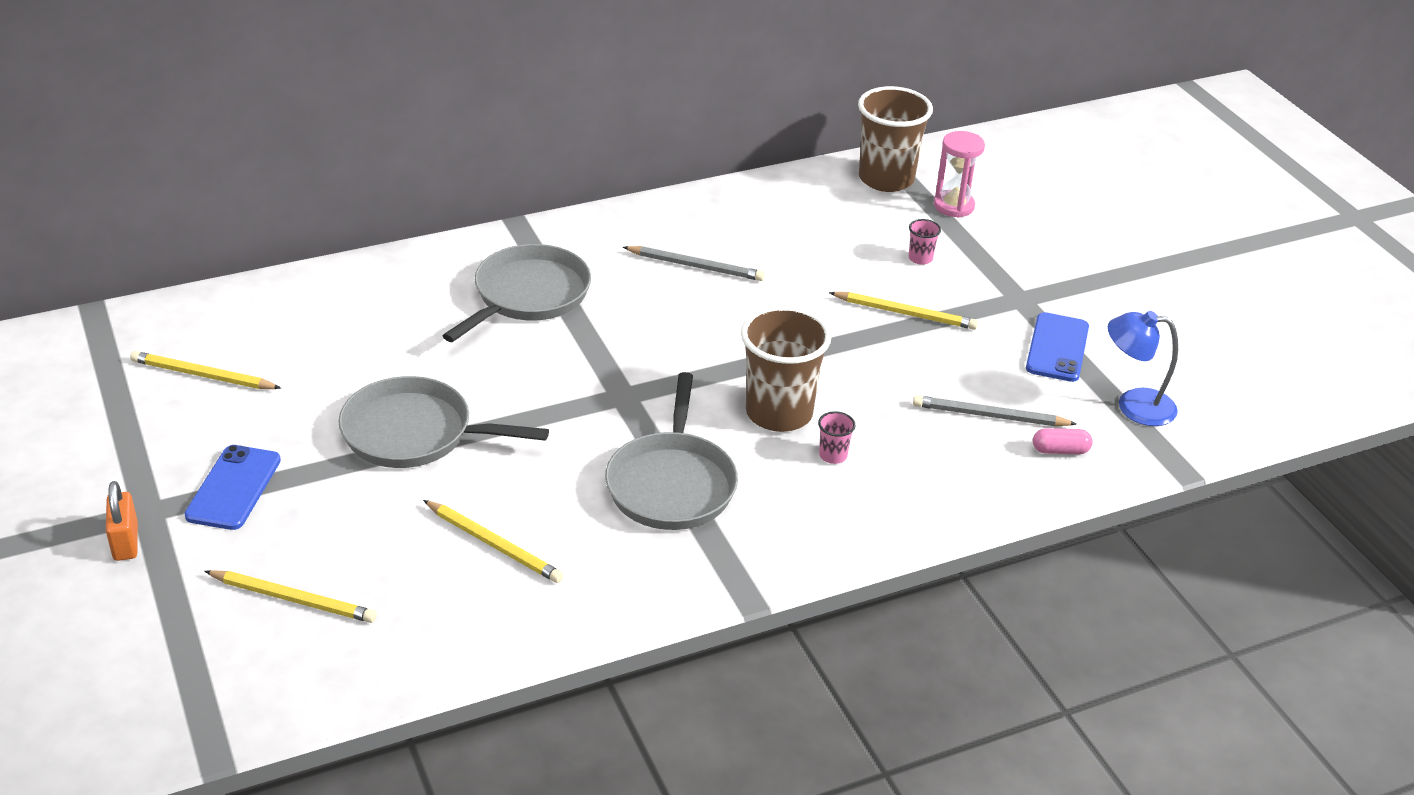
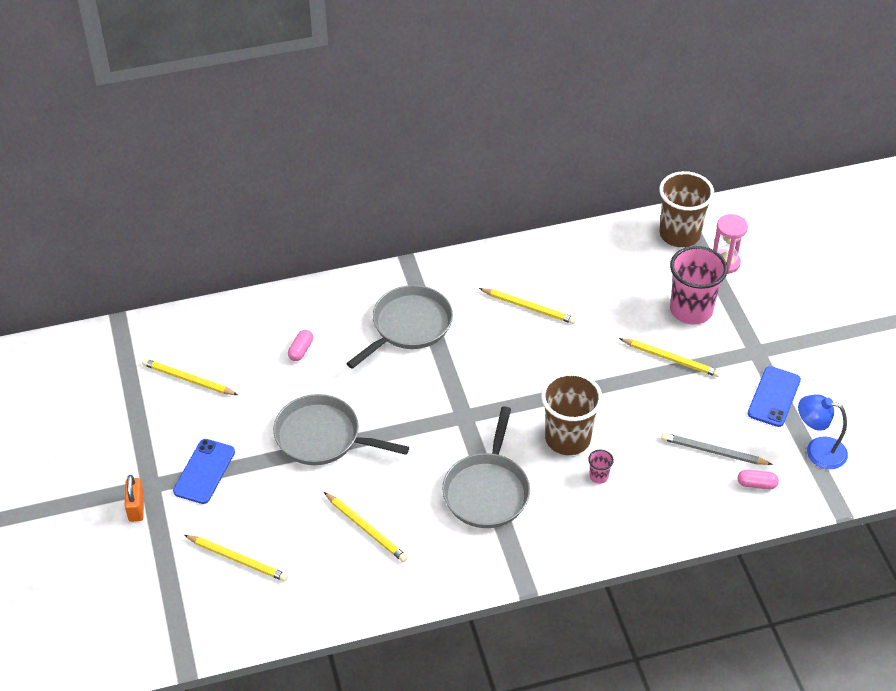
camera: 10 degrees right, 10 degrees up
grey pencil [623,246,765,281] -> yellow pencil [479,288,576,324]
pink cup [909,219,941,265] -> pink cup [670,246,728,325], size x2.44
none -> pink capsule [288,330,313,361]

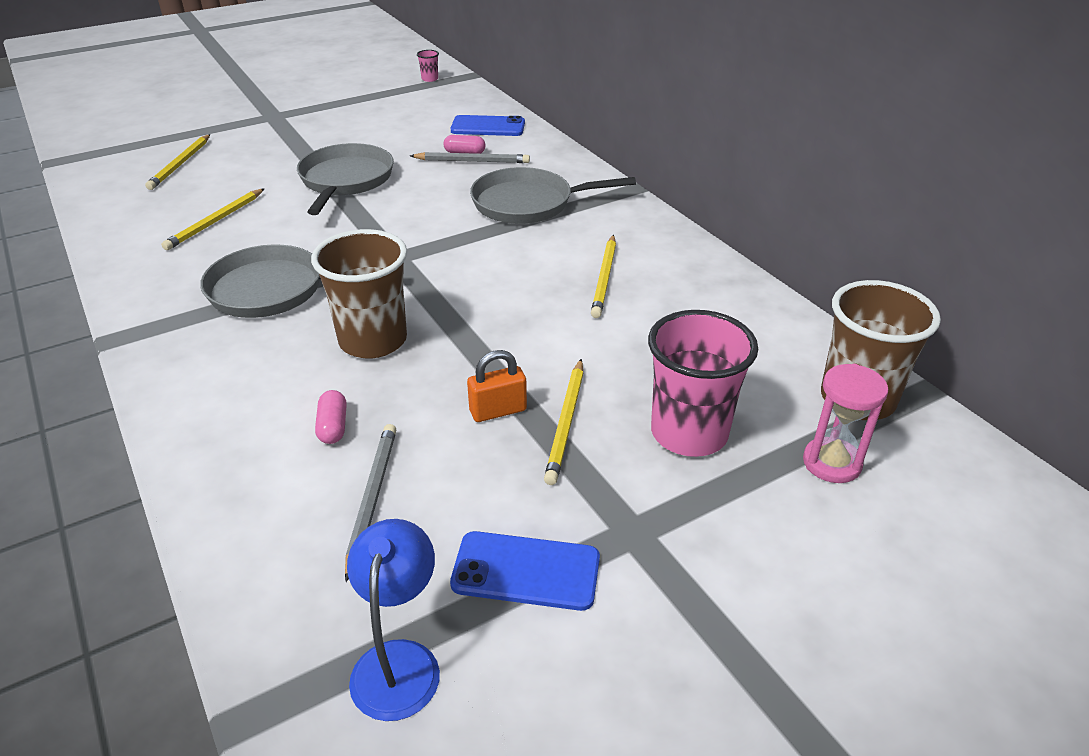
camera: 75 degrees right, 10 degrees down
orange padlock [125,475,144,522] -> orange padlock moved to [467,350,527,422]
yellow pencil [142,359,238,395] -> none
blue phone [173,439,235,504] -> blue phone moved to [451,115,525,136]
grey pan [346,285,453,369] -> grey pan turned 150 degrees clockwise [470,167,636,224]
pink cup [588,450,614,484] -> pink cup moved to [417,50,439,82]
pink capsule [738,470,779,489] -> pink capsule moved to [315,390,347,444]
none -> grey pencil [410,152,530,163]

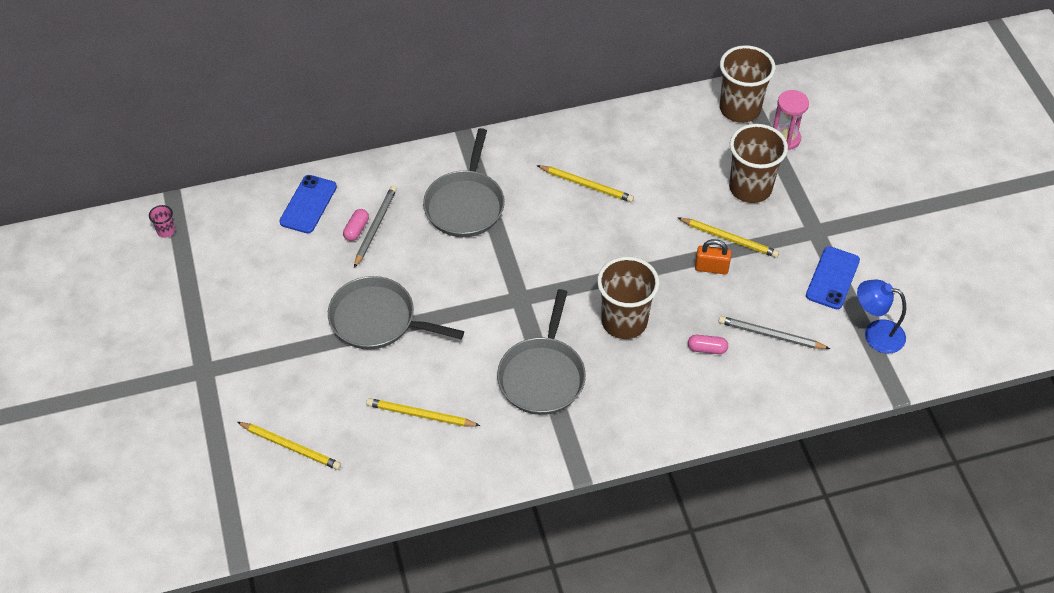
camera: 75 degrees left, 15 degrees up
yellow pencil [161,188,265,250] -> yellow pencil turned 150 degrees clockwise [366,398,480,426]
orange padlock [467,350,527,422] -> orange padlock turned 75 degrees counterclockwise [695,239,731,274]
pink cup [648,310,758,457] -> brown cup [729,124,788,203]

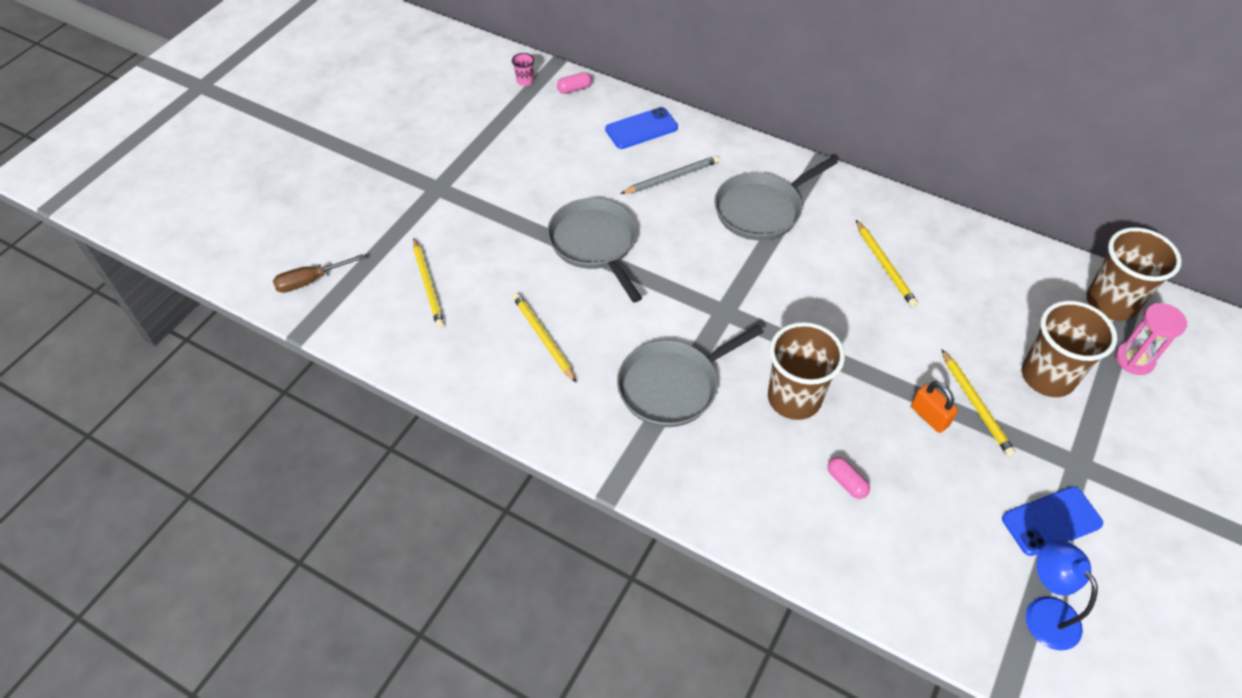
camera: 45 degrees right, 0 degrees up
pink capsule [343,209,369,241] -> pink capsule moved to [557,72,592,94]
grey pencil [718,316,830,349] -> none
none -> brown screwdriver [273,254,364,293]

